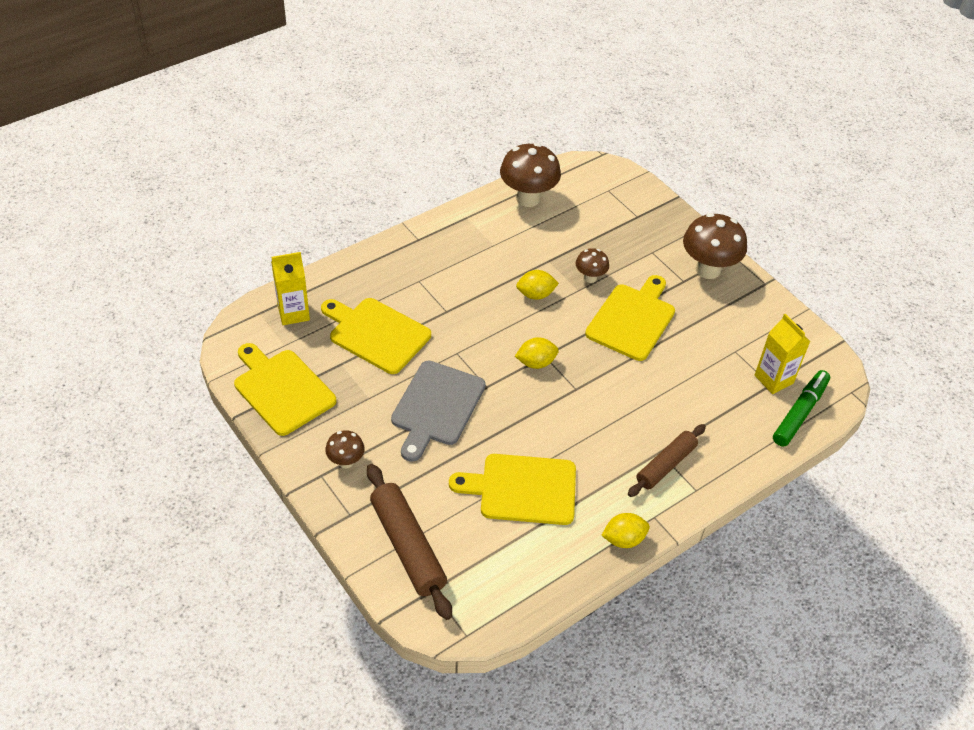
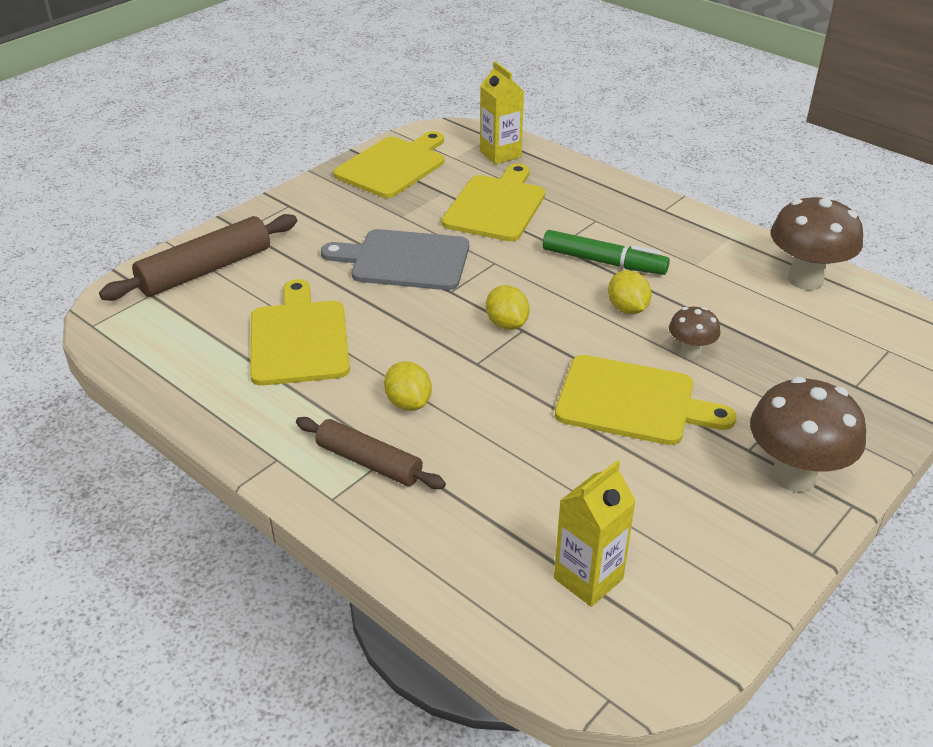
camera: 80 degrees right, 10 degrees down
brown mushroom [325,430,365,469] -> none
yellow lemon [601,513,650,548] -> yellow lemon moved to [384,361,432,411]
green marker [773,370,830,447] -> green marker moved to [543,230,670,275]

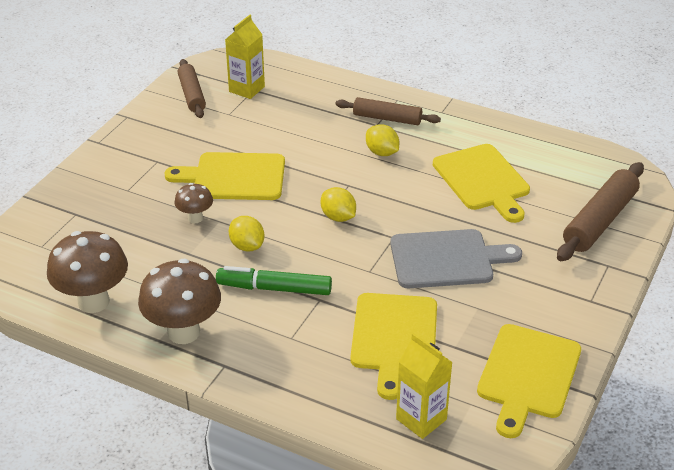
camera: 165 degrees right, 0 degrees up
brown mushroom [750,377,866,492] -> brown mushroom moved to [138,258,221,344]
none -> brown rolling pin [178,59,206,118]

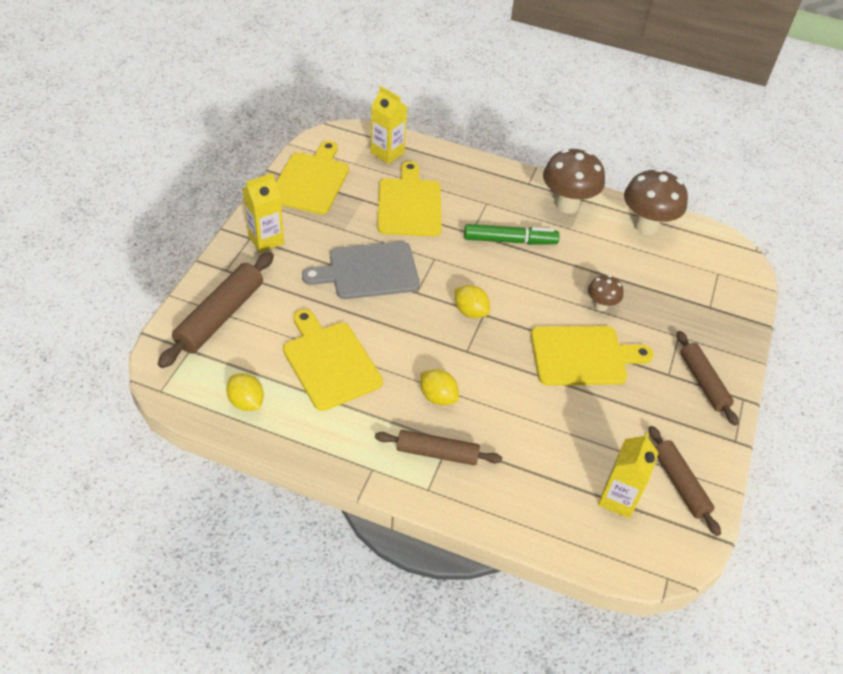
camera: 170 degrees right, 10 degrees up
yellow lemon [229,216,265,252] -> yellow lemon moved to [226,373,264,411]
none -> yellow carton [243,173,284,253]
none -> brown rolling pin [677,331,739,426]

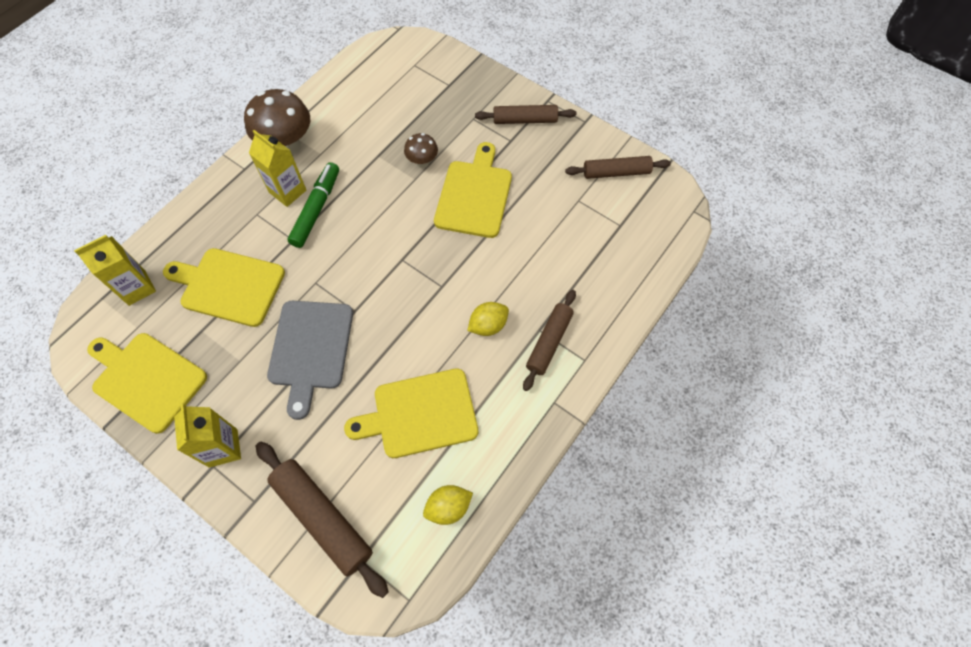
camera: 70 degrees left, 15 degrees up
yellow lemon [455,285,490,318] -> none
yellow carton [598,432,659,518] -> yellow carton moved to [249,130,306,207]
brown mushroom [624,168,688,235] -> none

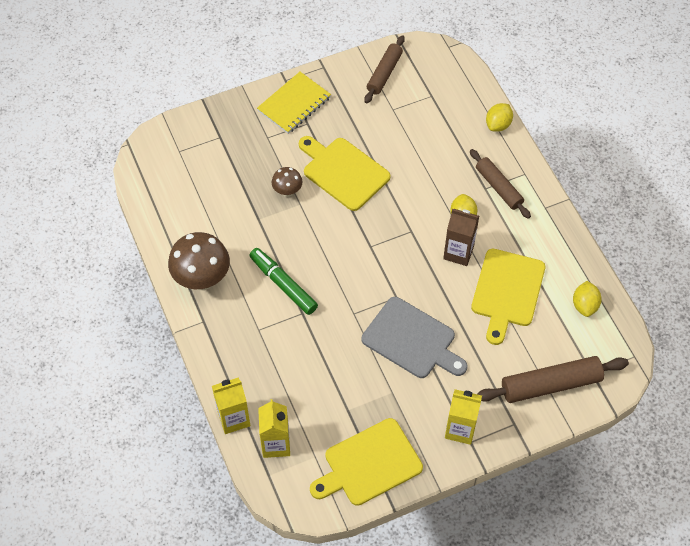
camera: 60 degrees left, 5 degrees down
yellow cutting board [163,248,285,327] -> none
yellow carton [249,130,306,207] -> yellow carton moved to [212,378,251,434]
brown rolling pin [475,105,577,124] -> yellow notebook [257,72,331,134]
none -> brown carton [443,209,479,266]
none -> yellow lemon [486,103,513,132]

